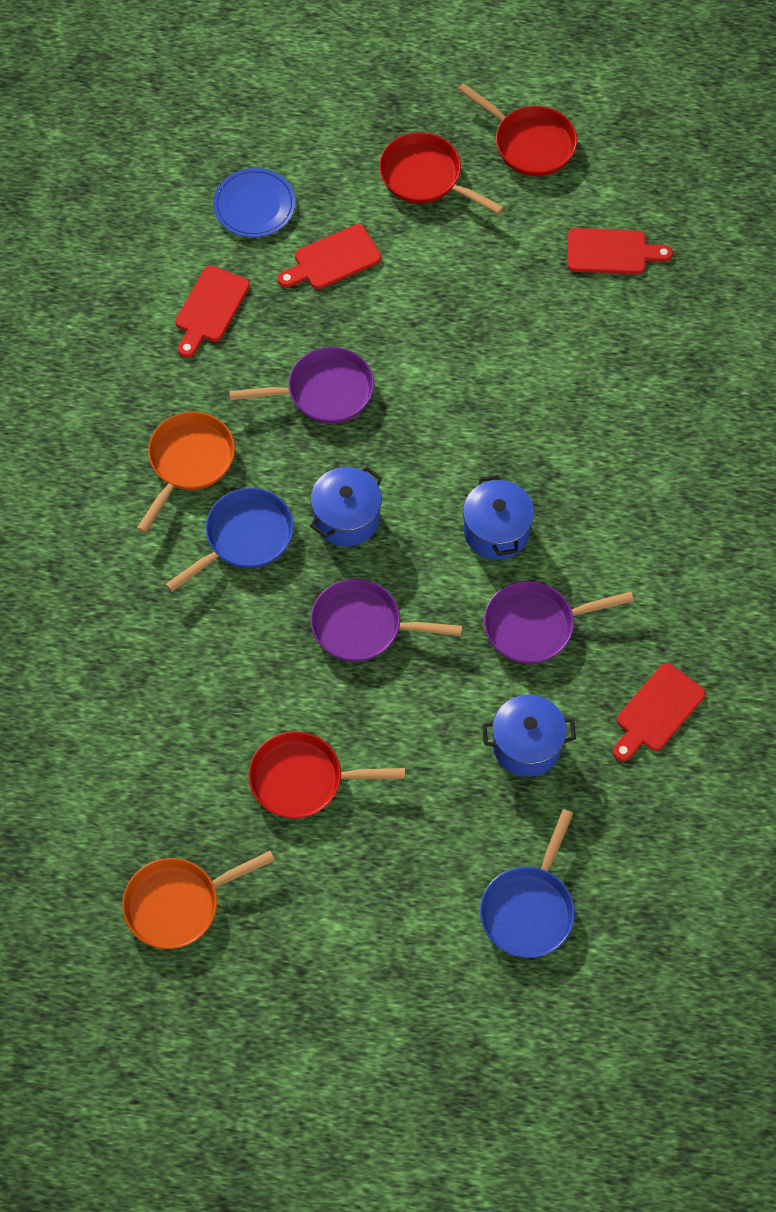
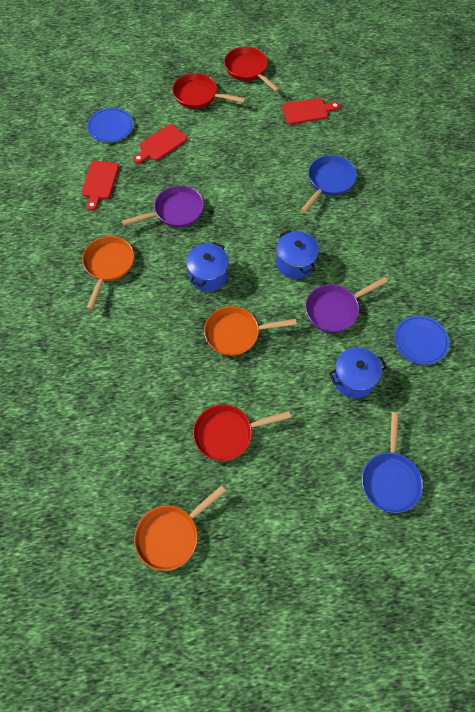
camera: 15 degrees left, 0 degrees up
blue pan [165,488,294,592] -> blue pan moved to [301,155,357,212]
purple pan [310,579,462,662] -> orange pan [204,306,297,356]
red pan [458,83,577,176] -> red pan turned 150 degrees counterclockwise [224,47,280,92]
red cutting board [613,663,705,762] -> blue plate [394,315,450,365]

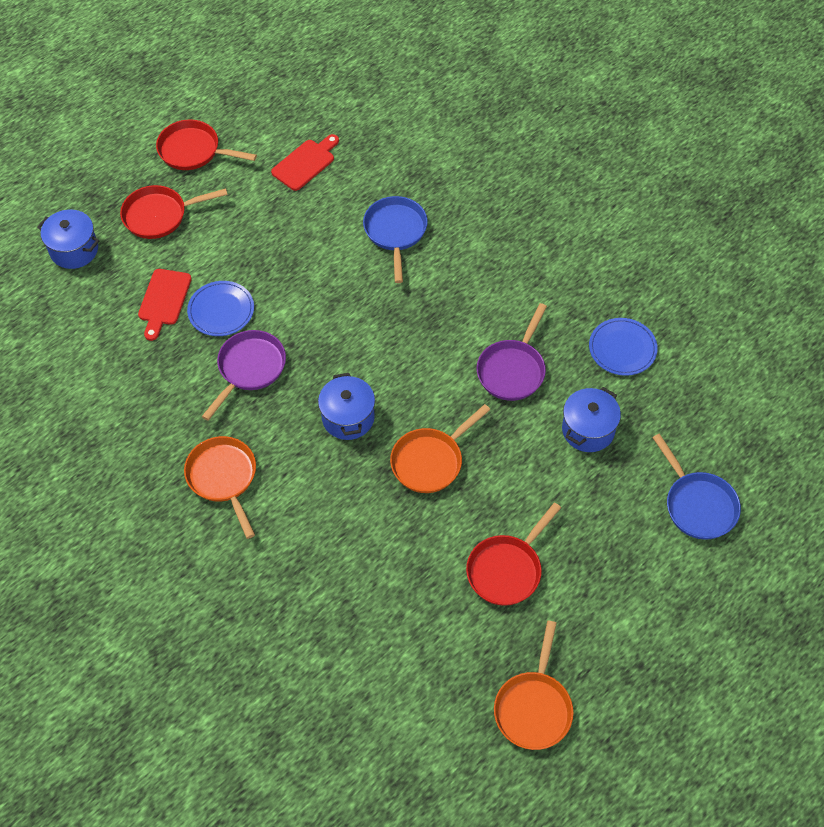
camera: 35 degrees left, 5 degrees down
red cutting board [82,160,119,211] -> none
blue plate [87,108,133,142] -> blue plate moved to [187,281,254,336]
blue pot [276,230,319,279] -> blue pot moved to [37,210,100,269]

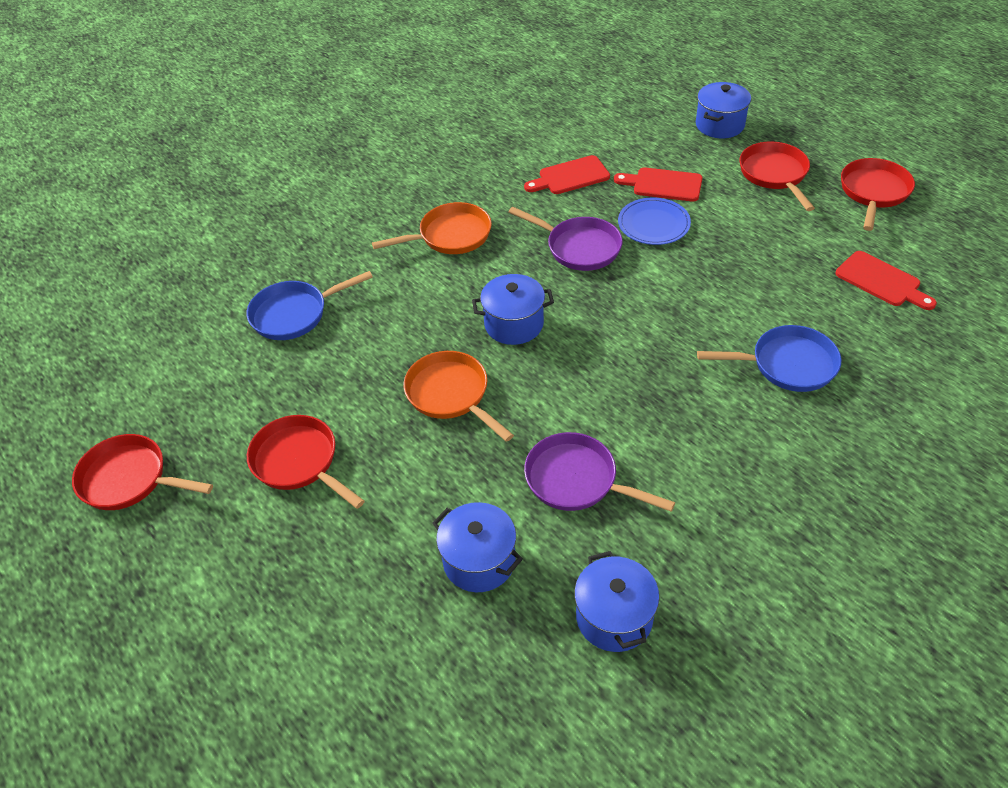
camera: 95 degrees right, 10 degrees down
orange pan [494,621,573,750] -> red pan [72,434,213,510]
blue plate [589,318,658,376] -> blue pot [574,551,660,652]
blue pan [652,434,741,540] -> blue pan moved to [247,271,373,340]
none -> red cutting board [524,155,610,194]

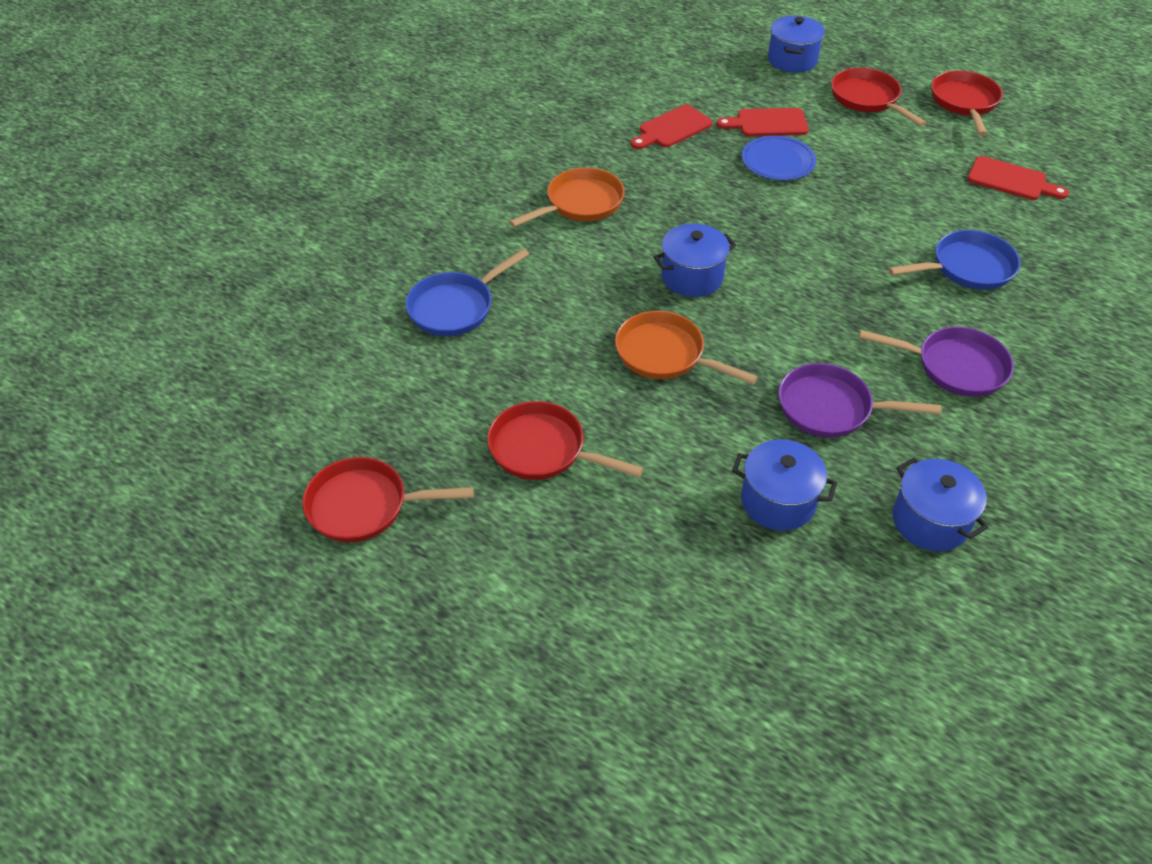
camera: 20 degrees left, 0 degrees up
purple pan [509,207,623,271] -> purple pan moved to [859,327,1014,397]

